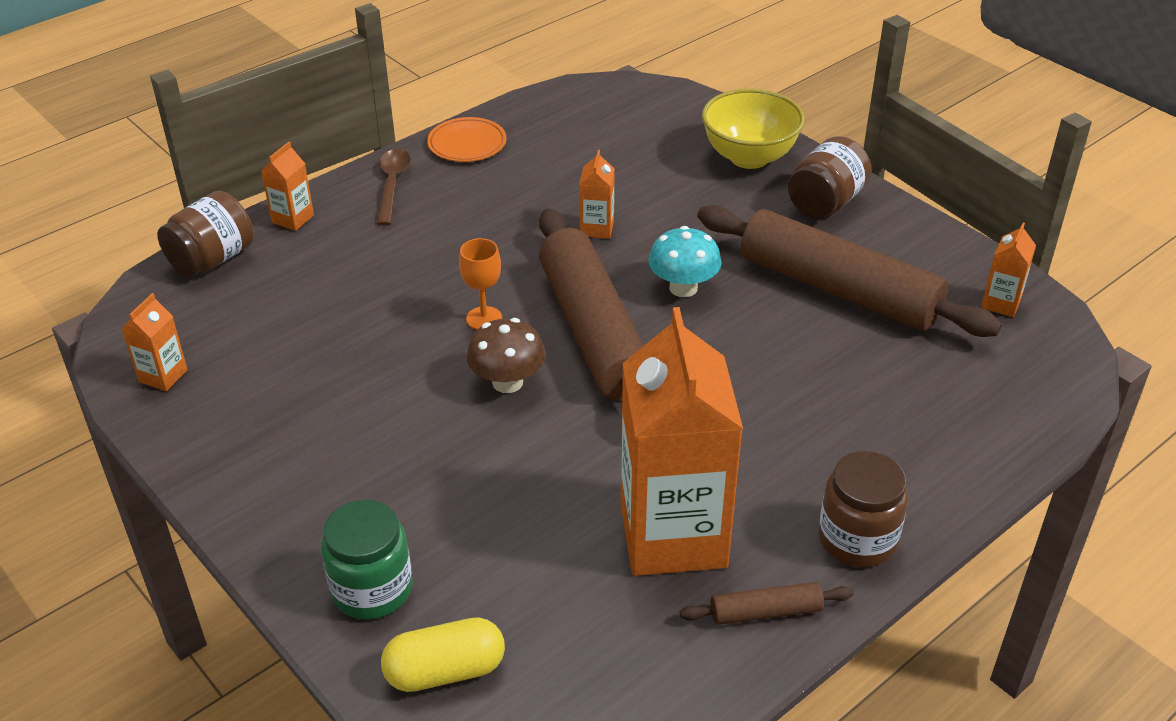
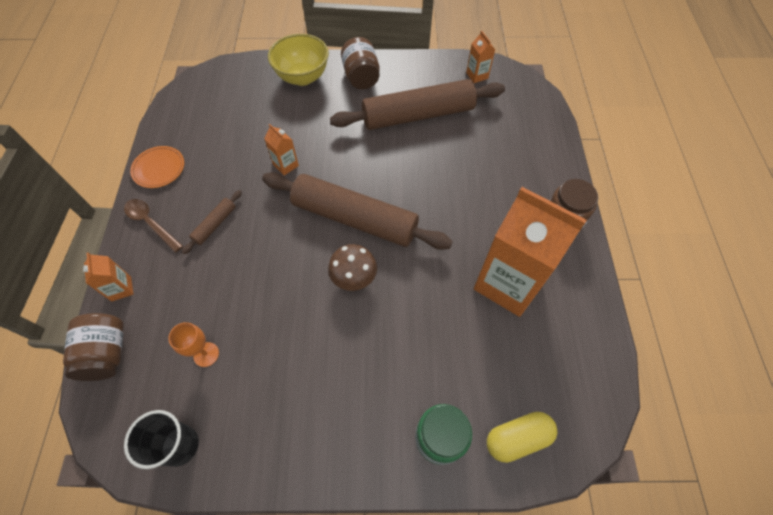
camera: 50 degrees left, 20 degrees up
orange carton [121,293,188,391] -> black cup [124,410,199,469]
yellow capsule [381,617,505,692] -> yellow capsule turned 45 degrees clockwise [487,412,557,463]
orange goblet [459,238,502,330] -> orange goblet moved to [168,322,219,367]
turquoise mushroom [648,226,722,297] -> none
brown rolling pin [680,582,854,625] -> brown rolling pin moved to [182,190,242,254]

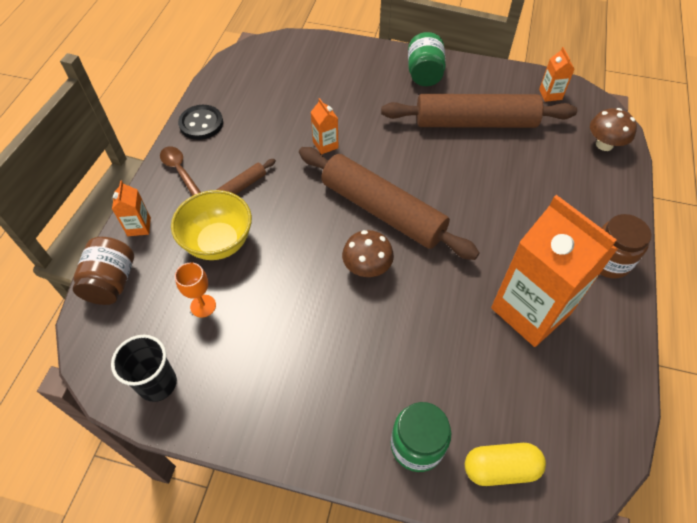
camera: 15 degrees right, 5 degrees down
orange plate [130,146,184,188] -> black button [178,105,223,140]
yellow bowl [268,34,329,86] -> yellow bowl moved to [171,190,252,260]
brown jar [341,37,380,89] -> green jar [408,32,446,86]
none -> brown mushroom [590,108,637,151]

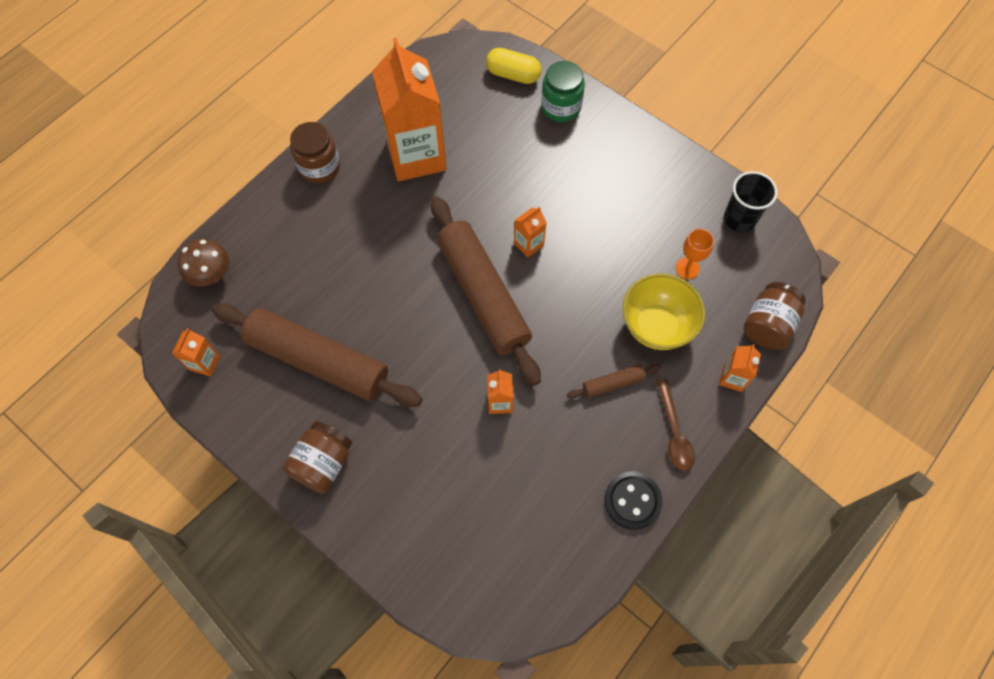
camera: 155 degrees left, 10 degrees up
brown mushroom [342,230,394,277] -> orange carton [514,207,547,258]
green jar [408,32,446,86] -> brown jar [282,421,352,494]

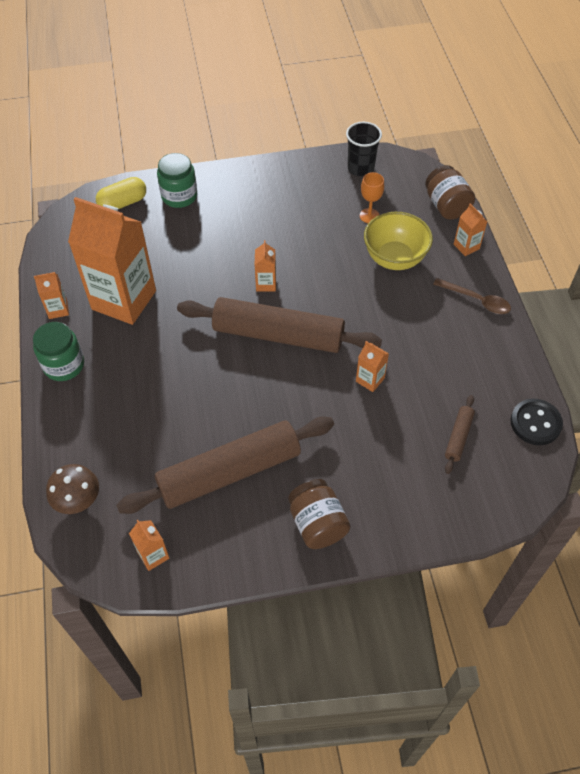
camera: 50 degrees left, 10 degrees down
brown jar [290,122,340,183] -> green jar [33,322,84,381]
brown rolling pin [567,364,661,399] -> brown rolling pin moved to [445,395,475,474]
black button [604,471,663,530] -> black button moved to [510,399,563,445]
none -> orange carton [34,272,69,319]

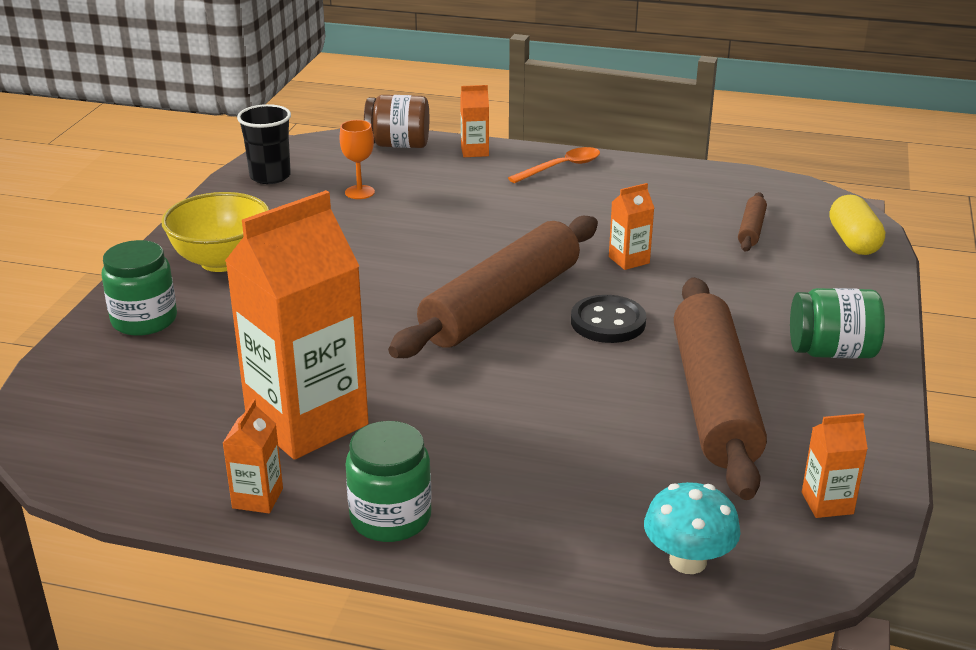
camera: 65 degrees left, 25 degrees down
brown mushroom [46,464,99,514] -> turquoise mushroom [644,482,741,574]
yellow capsule [96,177,146,209] -> yellow capsule moved to [829,195,885,255]
orange carton [255,240,276,292] -> none
brown jar [288,479,351,549] -> green jar [790,288,885,359]
yellow bowl [364,212,433,270] -> yellow bowl moved to [161,192,269,272]
brown spoon [433,278,511,314] -> orange spoon [508,147,600,183]
brown rolling pin [445,395,475,474] -> brown rolling pin turned 60 degrees clockwise [738,192,767,251]
black button [510,399,563,445] -> black button moved to [571,295,646,343]

